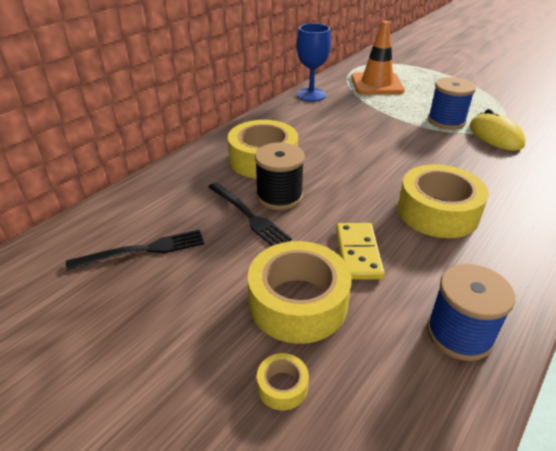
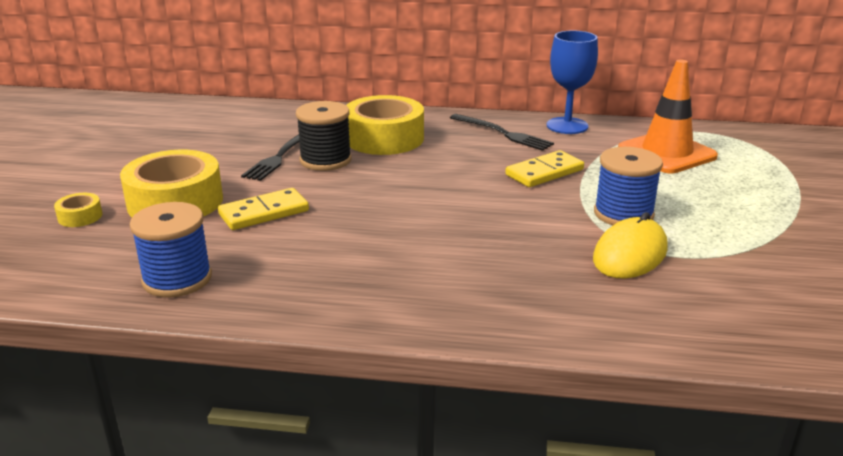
camera: 60 degrees right, 10 degrees down
black fork [66,230,204,270] -> black fork moved to [450,114,554,151]
yellow tape [398,164,489,238] -> none
none -> yellow domino [505,150,584,187]

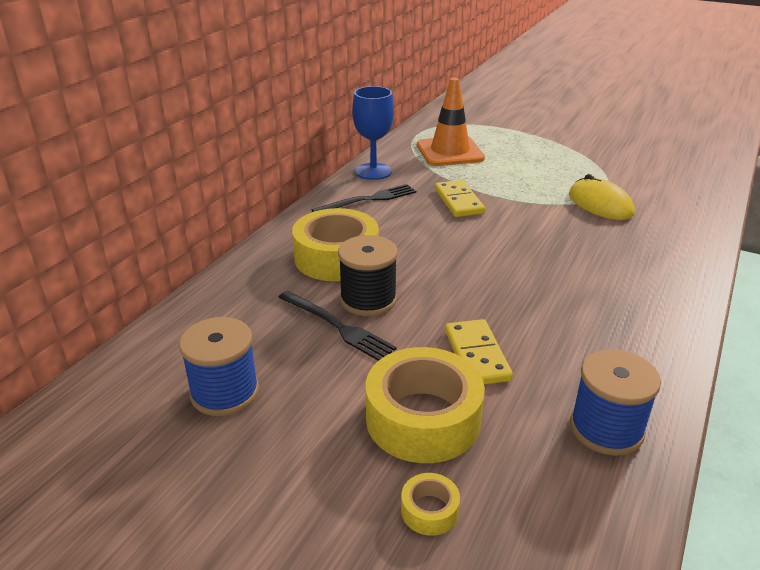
camera: 70 degrees left, 5 degrees up
blue spool [594,147,663,225] -> blue spool moved to [179,317,259,416]

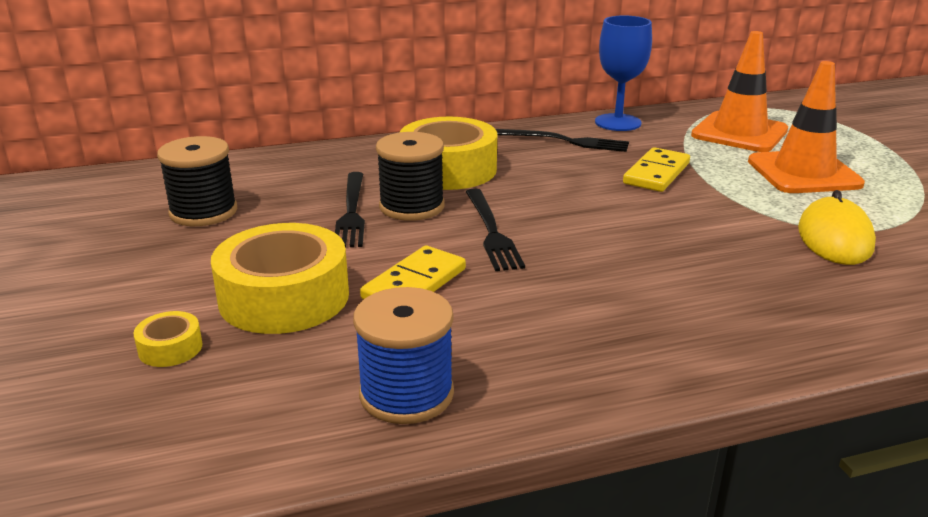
camera: 45 degrees right, 5 degrees down
blue spool [179,317,259,416] -> black spool [157,136,237,226]
none -> black fork [466,189,525,271]
none -> orange traffic cone [748,61,865,193]

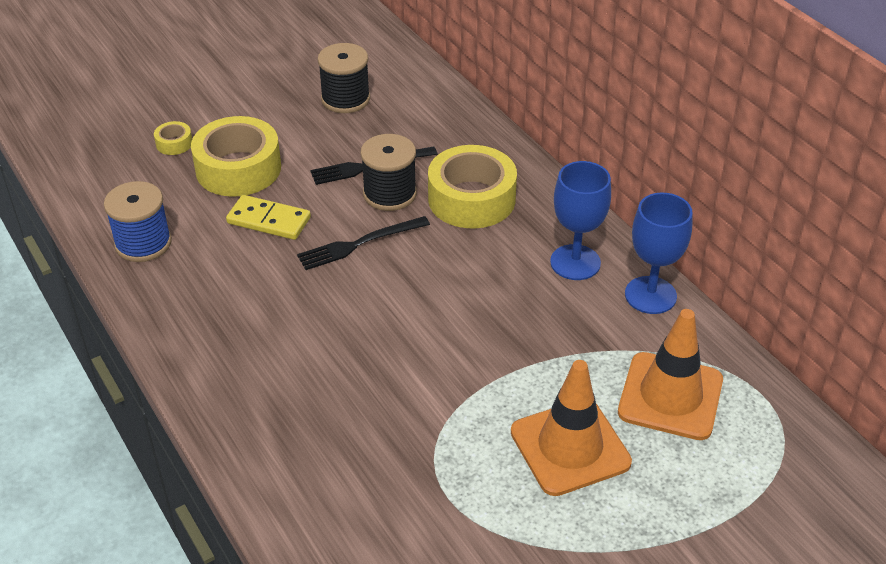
camera: 75 degrees right, 15 degrees up
black fork [496,129,629,152] -> blue goblet [550,161,611,280]
yellow domino [623,147,690,192] -> none
yellow mouse [798,190,876,265] -> none

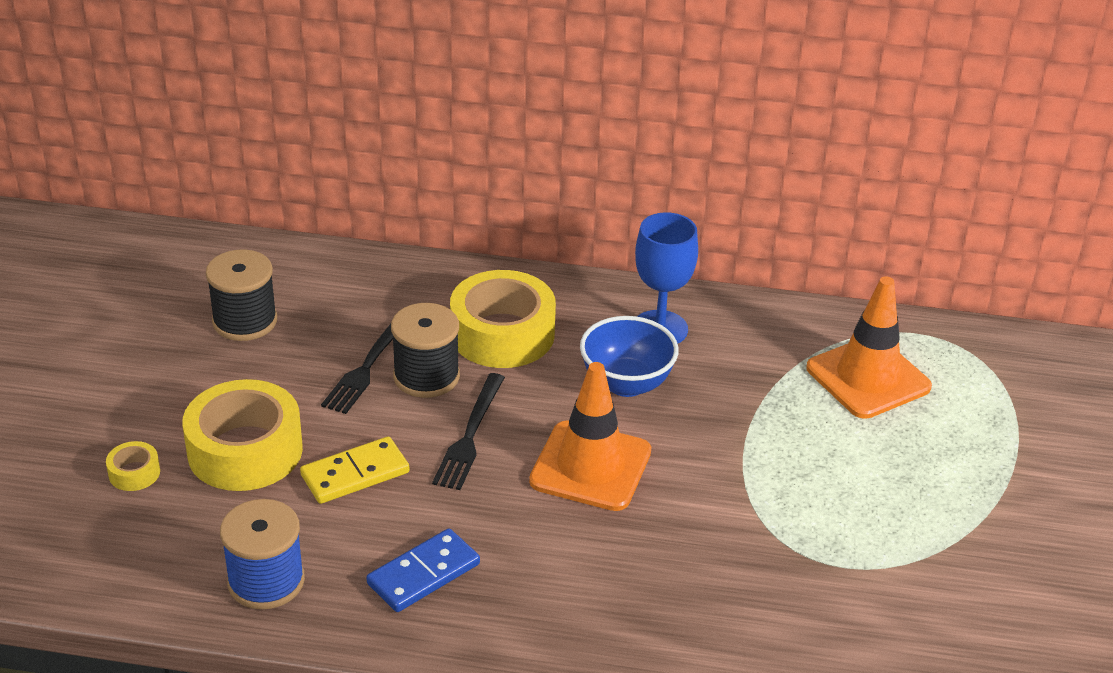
camera: 50 degrees left, 5 degrees down
orange traffic cone [511,360,632,496] -> orange traffic cone moved to [529,362,651,511]
blue goblet [625,192,693,314] -> none
none -> blue domino [366,528,480,612]
none -> blue bowl [580,316,679,397]

